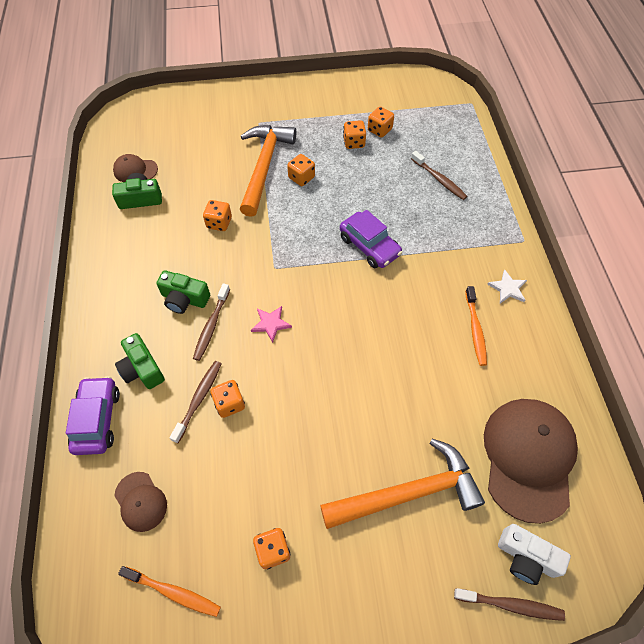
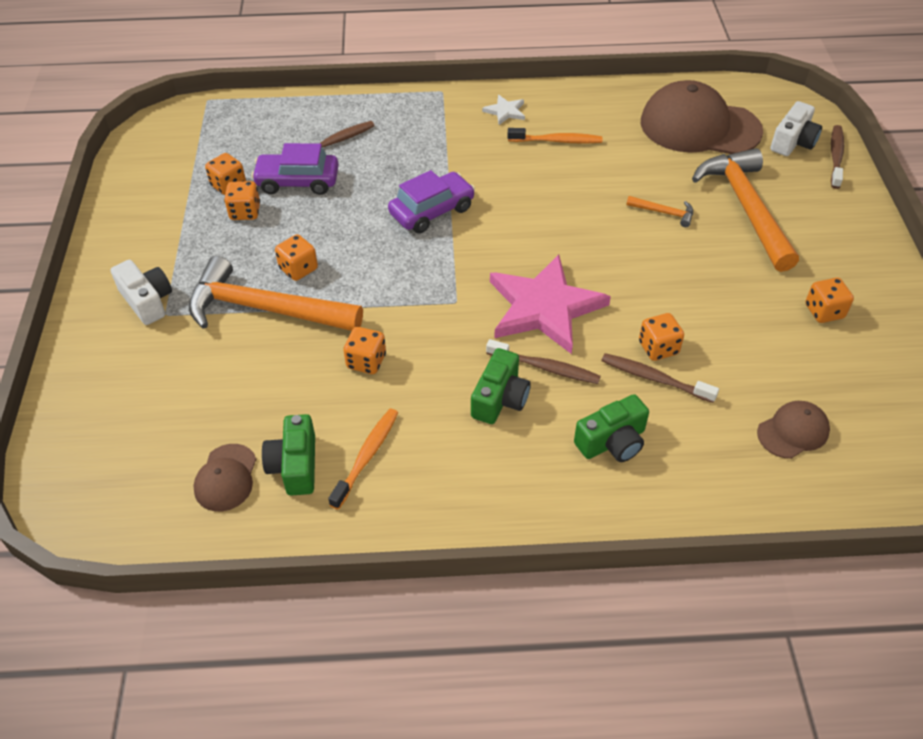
camera: 85 degrees left, 10 degrees down
purple car [66,376,120,455] -> purple car moved to [251,143,339,195]
orange toothbrush [118,566,221,617] -> orange toothbrush moved to [328,409,398,510]
pink star [251,306,292,343] -> pink star [490,255,611,354], size x2.31
none -> white camera [110,260,172,325]
none -> orange hammer [626,196,693,227]

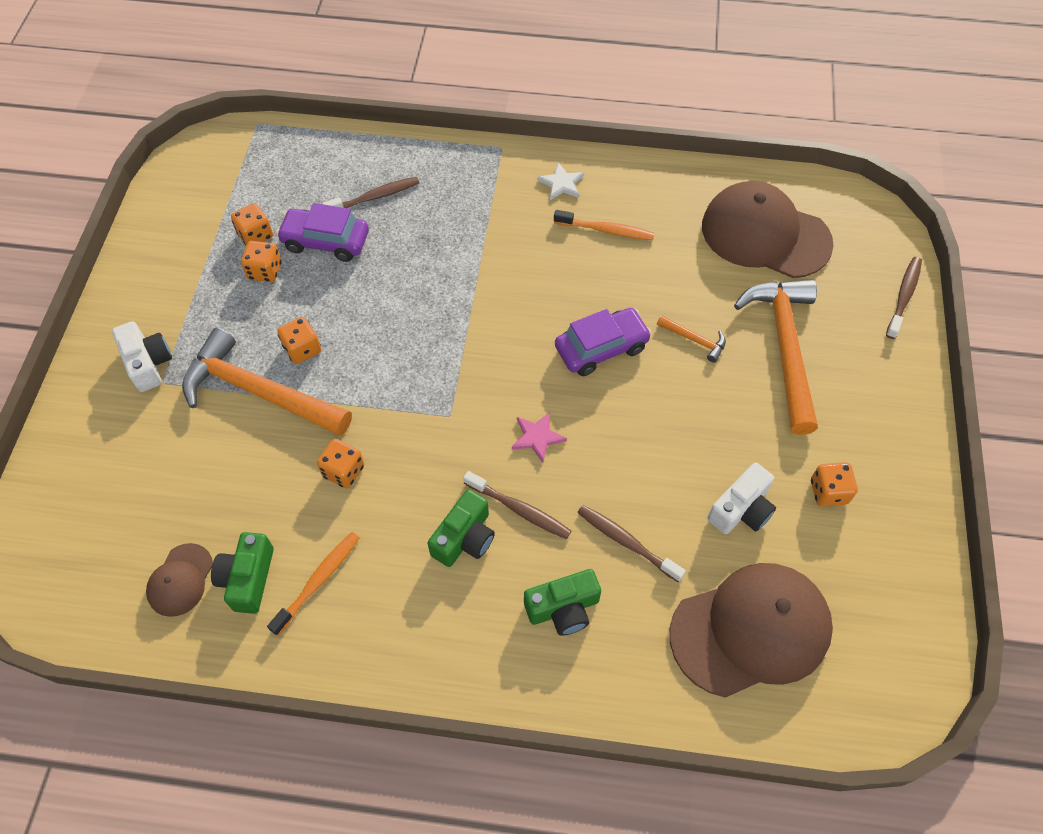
camera: 10 degrees right, 10 degrees up
purple car [388,170,475,233] -> purple car moved to [555,308,652,376]
pink star [490,255,611,354] -> pink star [512,412,567,463], size x0.43
orange dice [639,313,684,361] -> none
brown cap [757,401,830,459] -> brown cap [670,563,833,698], size x2.10
white camera [770,101,822,156] -> white camera moved to [707,463,776,534]

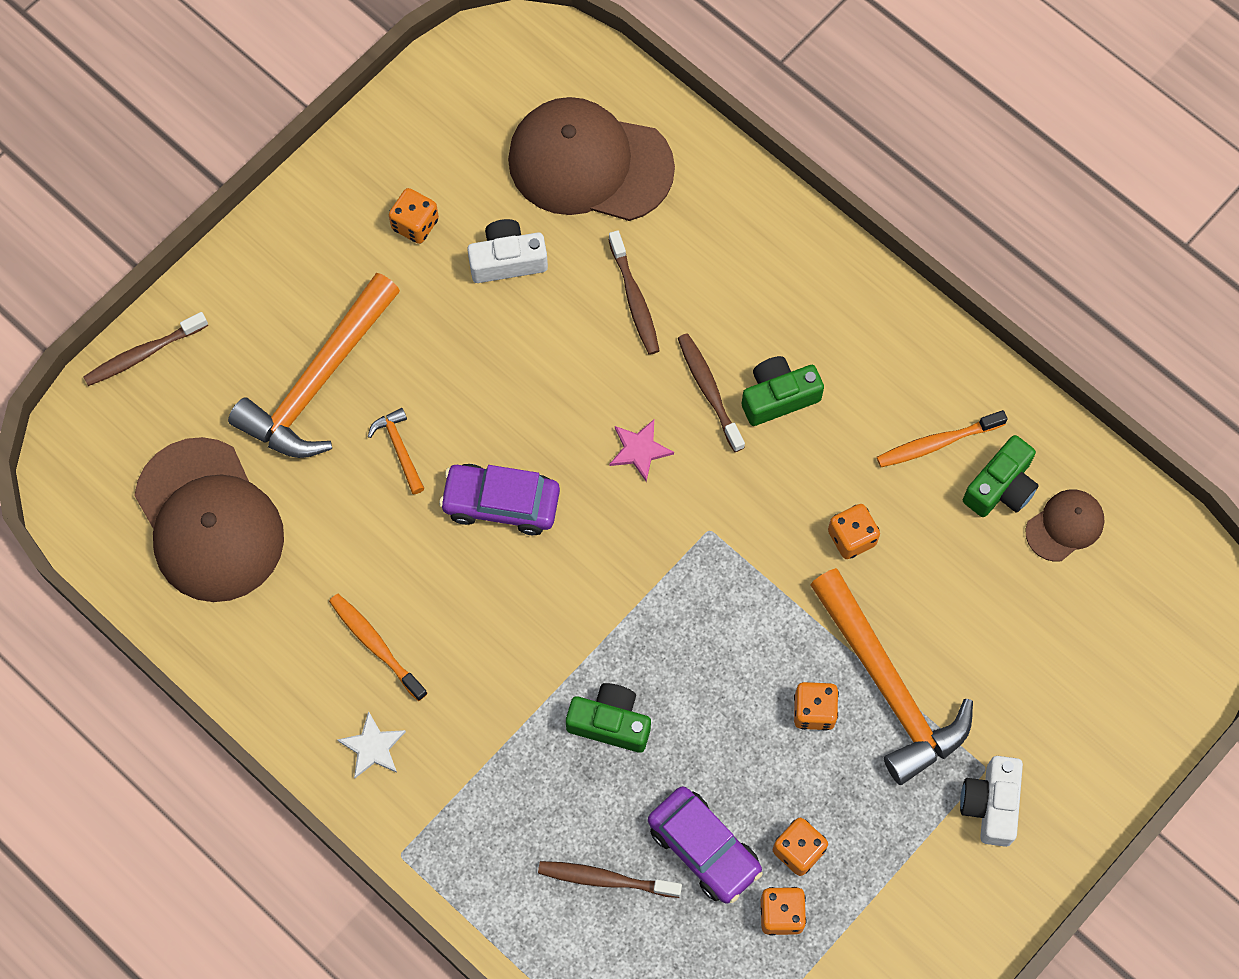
camera: 145 degrees left, 10 degrees up
green camera [524,569,601,636] -> green camera moved to [566,683,651,753]

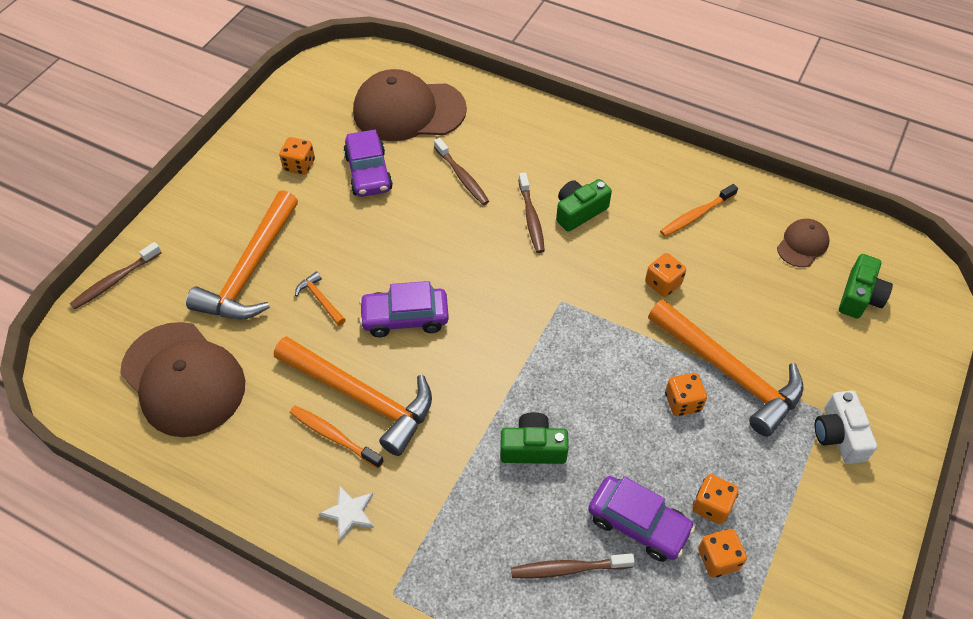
camera: 15 degrees left, 15 degrees down
white camera [467,219,548,283] -> purple car [344,130,393,197]
pink star [610,419,674,482] -> none
brown toothbrush [678,333,745,452] -> brown toothbrush turned 150 degrees counterclockwise [518,172,545,253]
green camera [963,435,1039,517] -> green camera moved to [839,254,893,319]
none -> orange hammer [274,336,432,456]

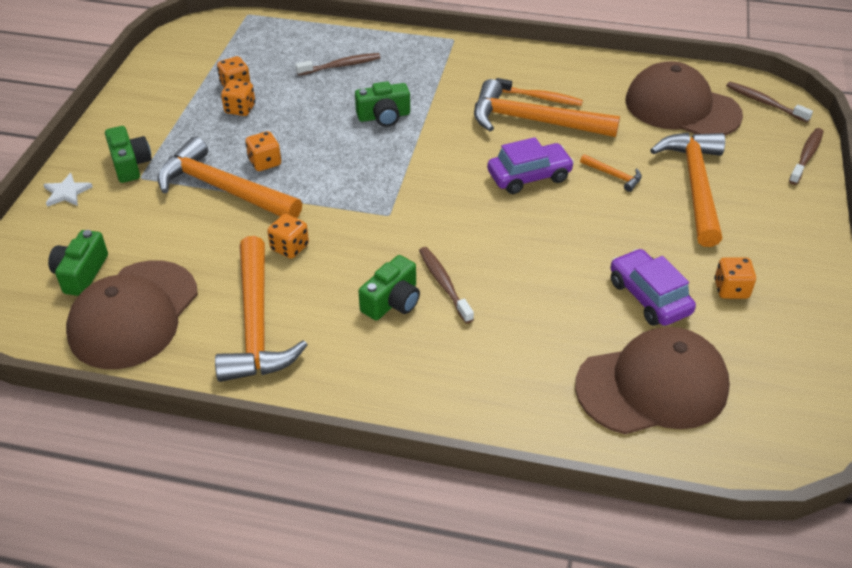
camera: 165 degrees right, 10 degrees down
white star [319,485,374,541] -> white star moved to [43,173,93,207]
brown toothbrush [434,138,489,205] -> brown toothbrush moved to [726,82,813,123]
purple car [588,476,695,562] -> none
orange toothbrush [660,184,738,237] -> orange hammer [215,236,307,382]
brown cap [777,219,830,267] -> brown cap [66,260,198,369], size x2.10
white camera [815,390,877,464] -> green camera [105,126,152,183]

